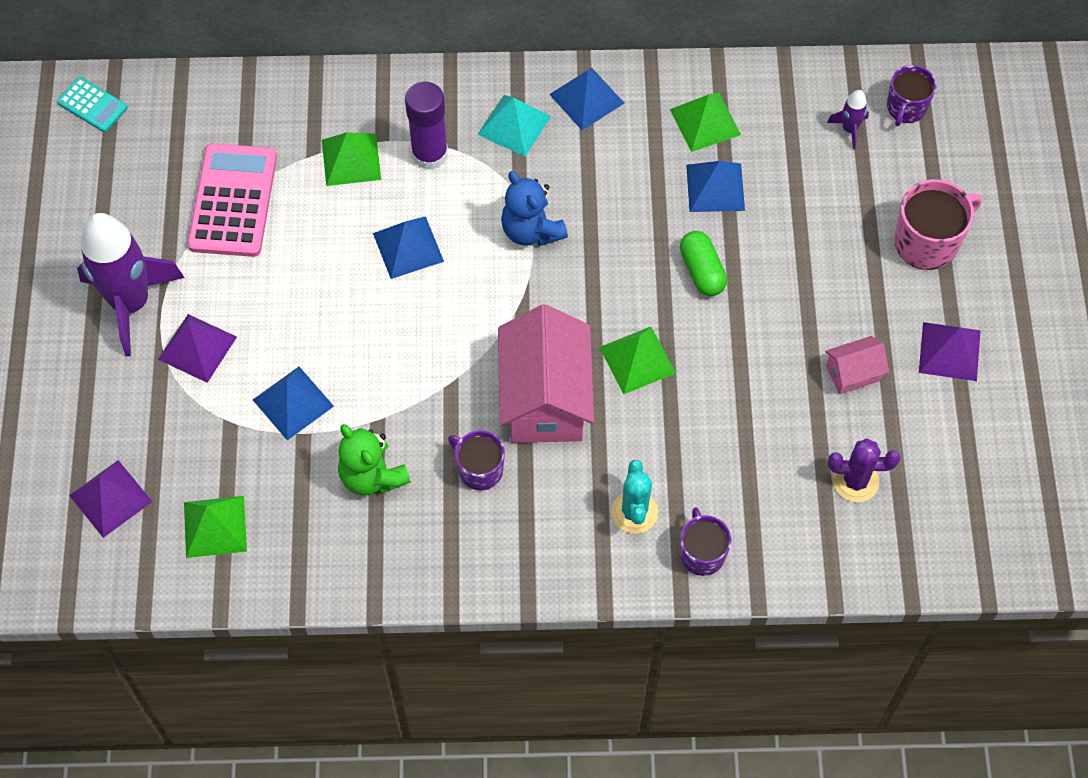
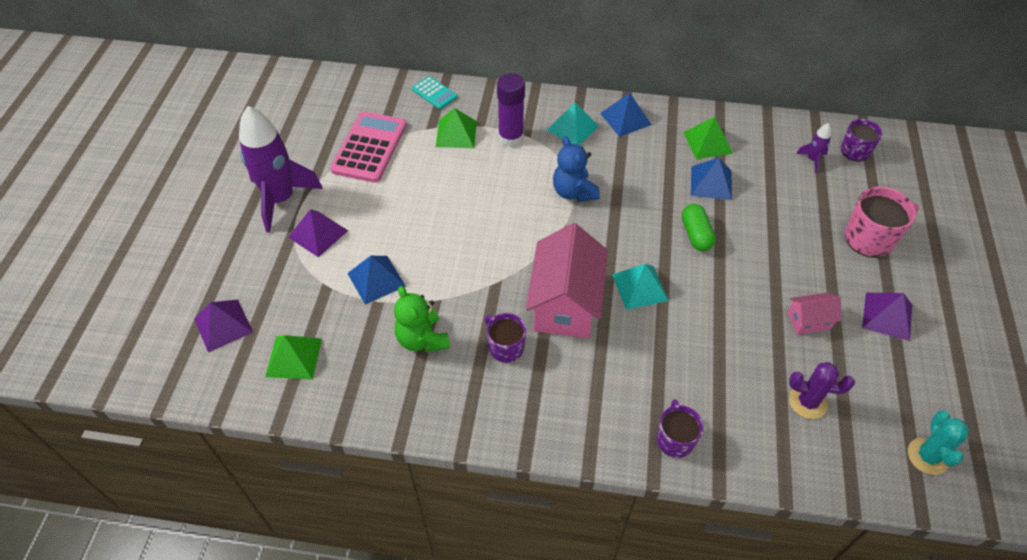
camera: 10 degrees right, 10 degrees down
turquoise calculator [57,77,128,132] -> turquoise calculator moved to [412,76,458,109]
blue pyramid [373,216,444,279] -> none
green pyramid [599,327,676,394] -> turquoise pyramid [612,264,669,310]
turquoise cactus [611,460,658,534] -> turquoise cactus moved to [908,410,969,475]

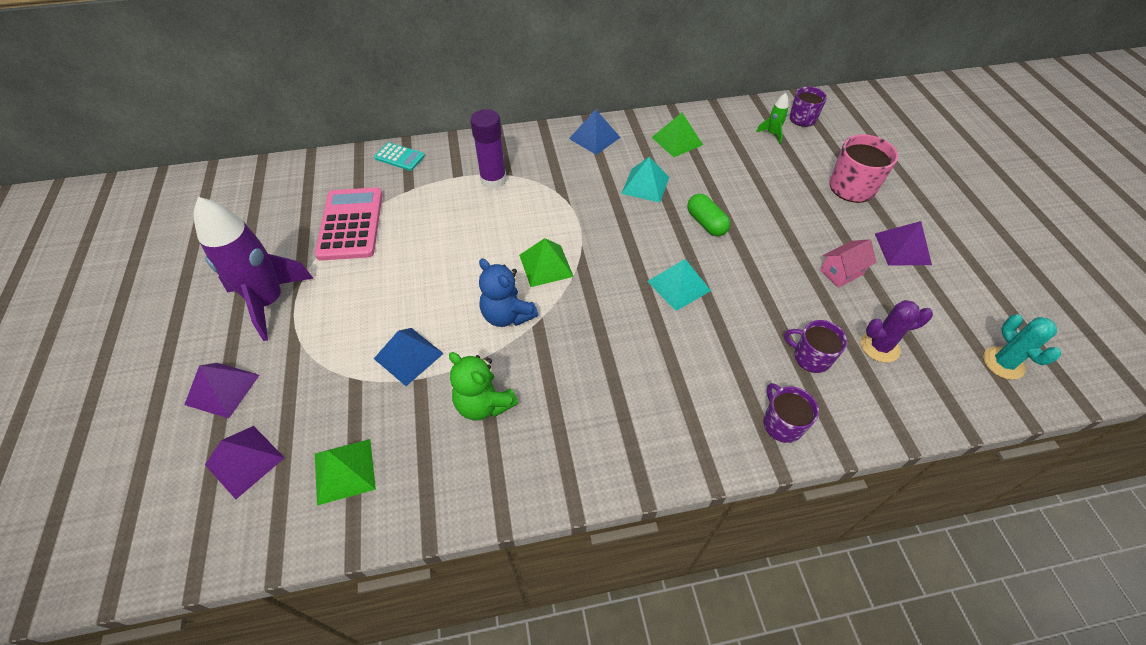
camera: 20 degrees left, 0 degrees up
purple pyramid [288,209,348,257] -> purple pyramid moved to [184,363,259,418]
green pyramid [436,108,477,148] -> green pyramid moved to [519,238,574,287]
purple mug [485,313,526,363] -> purple mug moved to [784,320,847,373]
pink house [526,223,608,338] -> none
turquoise pyramid [547,102,599,145] -> turquoise pyramid moved to [621,157,669,203]
blue teddy bear [553,136,600,202] -> blue teddy bear moved to [479,258,538,327]
blue pyramid [691,158,732,200] -> none
purple rocket [796,123,831,173] -> green rocket [756,93,789,144]

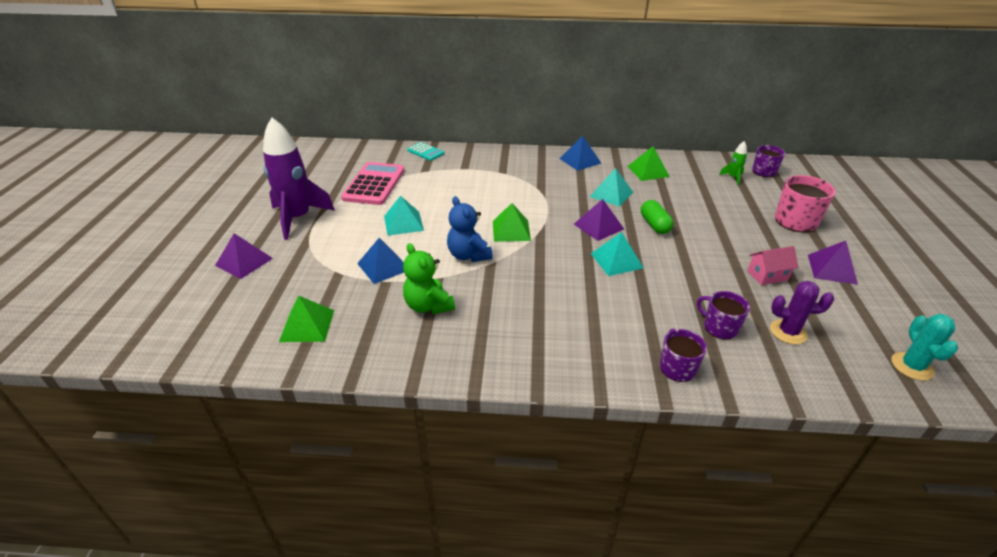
camera: 15 degrees right, 15 degrees down
purple pyramid [205,426,285,499] -> purple pyramid moved to [574,199,624,241]
purple glue stick [470,109,507,189] -> none
none -> turquoise pyramid [384,196,424,236]

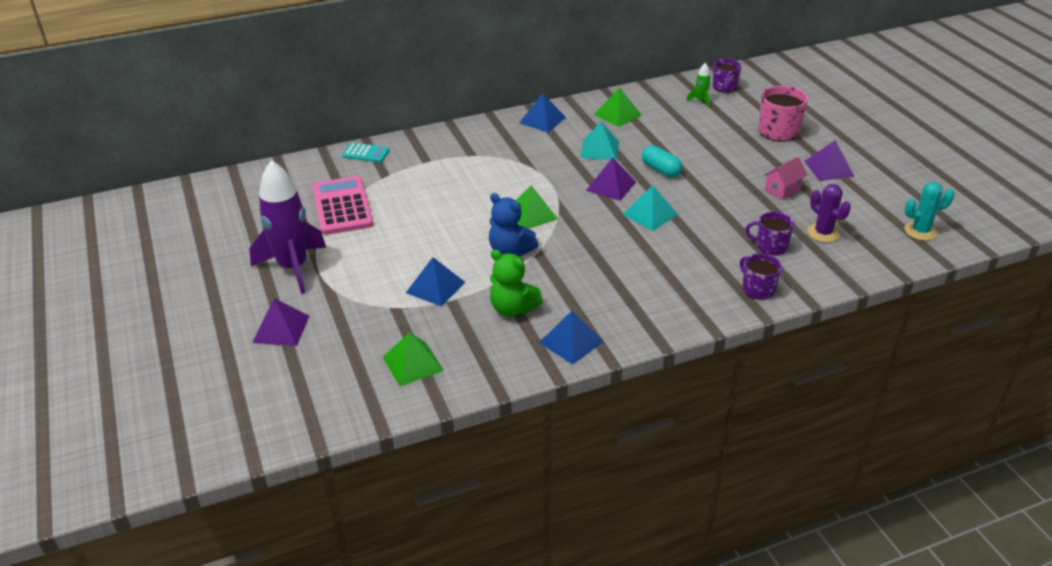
camera: 25 degrees left, 0 degrees up
turquoise pyramid [384,196,424,236] -> none
green capsule [641,200,674,234] -> turquoise capsule [642,145,682,177]
purple cactus [770,281,834,344] -> purple cactus turned 75 degrees clockwise [807,184,851,242]
turquoise cactus [892,314,958,381] -> turquoise cactus turned 75 degrees counterclockwise [904,182,955,240]
none -> blue pyramid [539,311,604,365]

